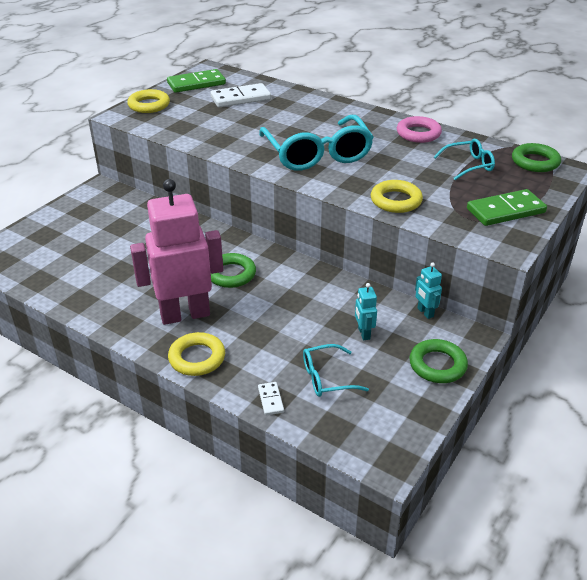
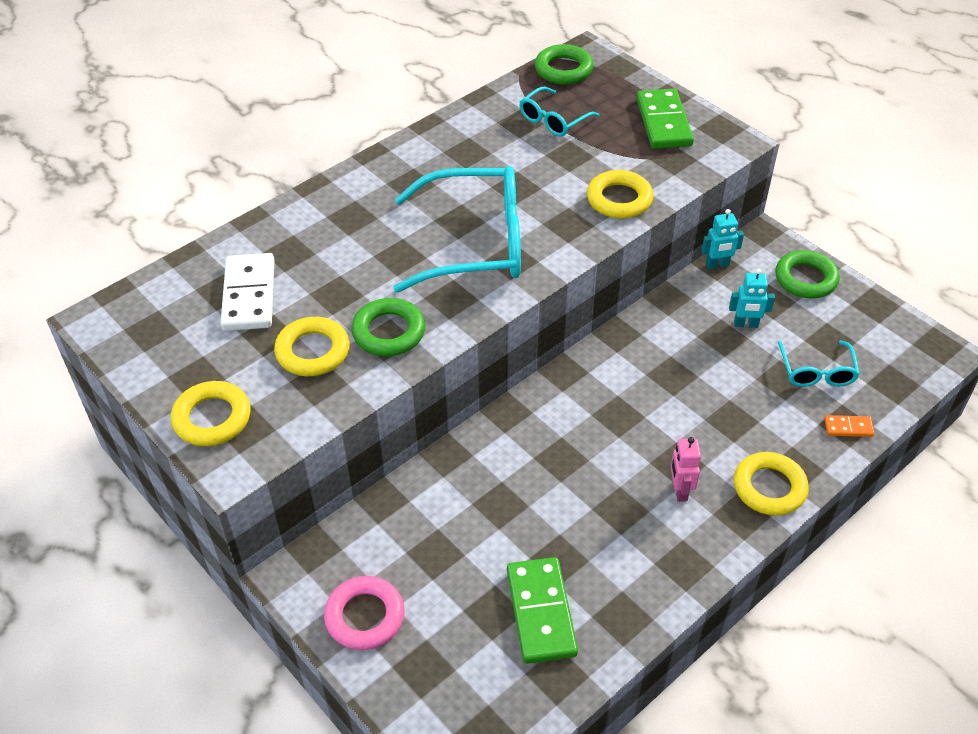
camera: 75 degrees left, 10 degrees up
pink robot [130,179,223,325] -> pink robot [671,437,701,502], size x0.40
green domino [167,69,226,93] -> green domino moved to [507,557,578,664]
green ring [211,253,256,288] -> green ring moved to [351,298,425,356]
white domino [258,382,284,416] -> orange domino [824,415,875,437]
pink ring [397,116,442,143] -> pink ring moved to [324,576,404,650]
turquoise glasses [434,139,495,180] -> turquoise glasses turned 135 degrees counterclockwise [519,87,599,137]
none -> yellow ring [274,317,350,376]

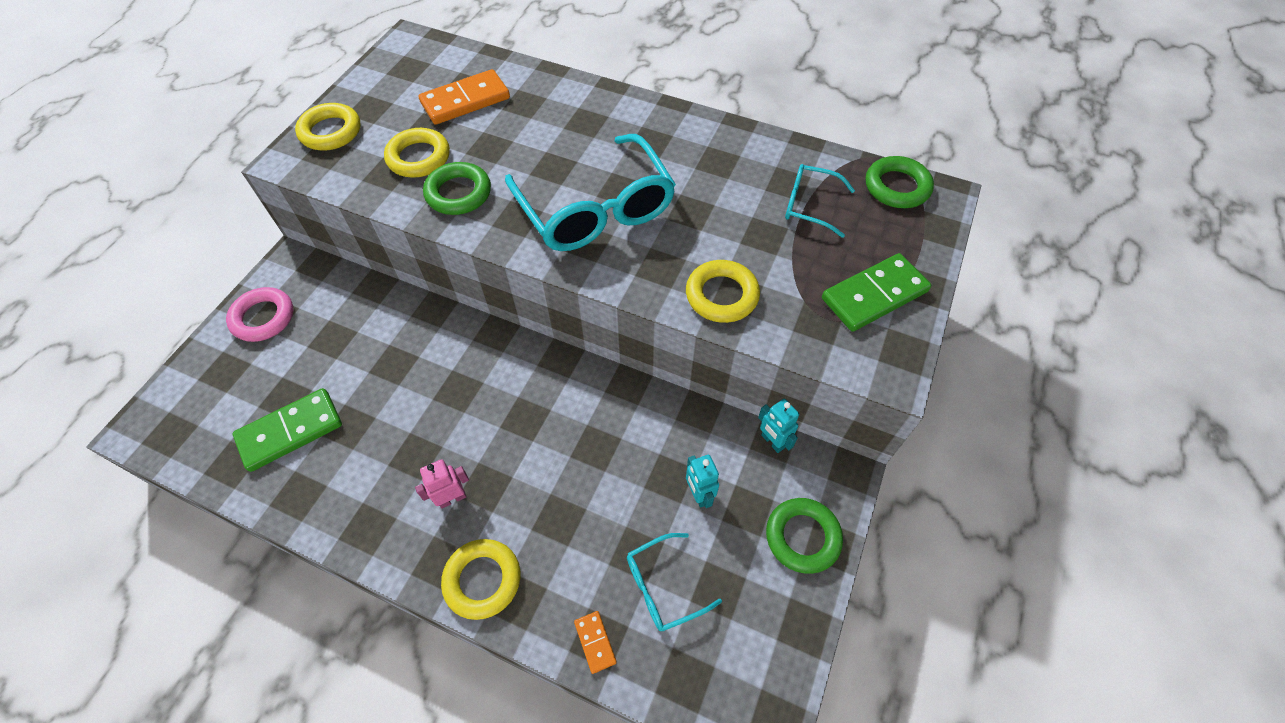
camera: 65 degrees right, 10 degrees up
white domino [220,253,275,331] -> orange domino [419,69,510,125]

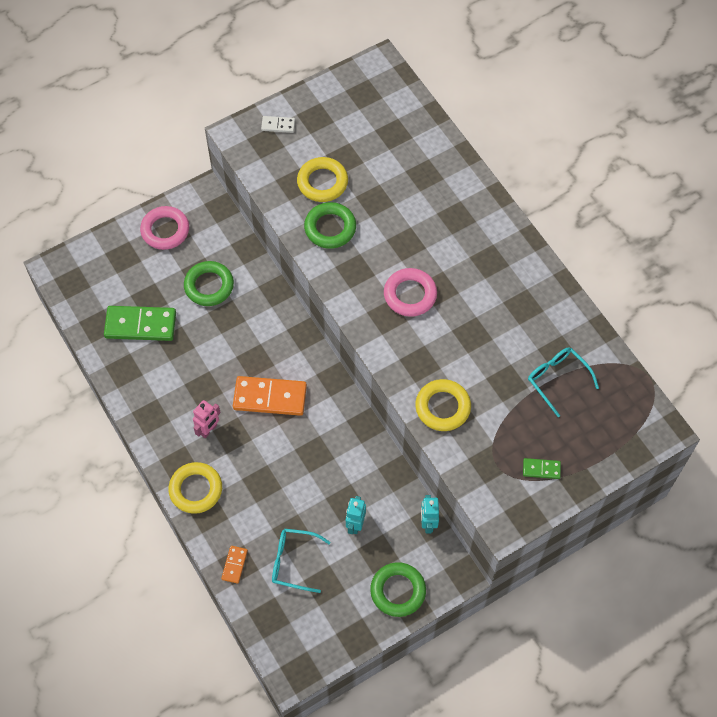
camera: 35 degrees right, 5 degrees up
yellow ring [295,103,360,150] -> white domino [261,116,295,133]
pink robot [415,459,469,508] -> pink robot turned 120 degrees clockwise [193,400,221,438]
orange domino [419,69,510,125] -> orange domino moved to [233,376,307,416]
turquoise glasses [505,134,676,251] -> pink ring [384,268,437,317]
green domino [822,253,931,332] -> green domino [523,458,561,479], size x0.48
green ring [866,156,934,208] -> green ring moved to [184,261,234,306]

